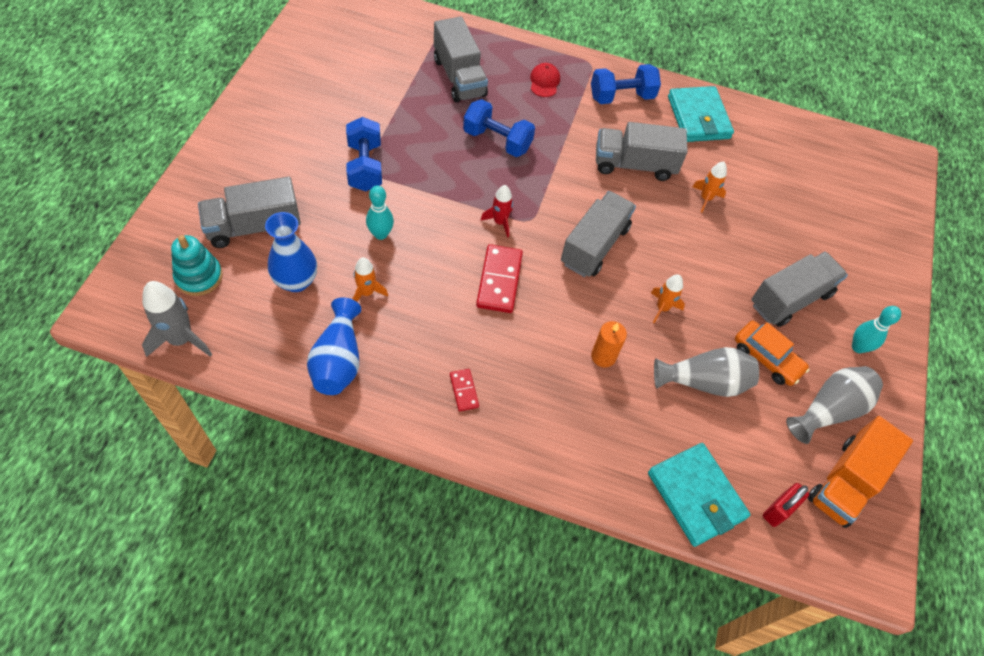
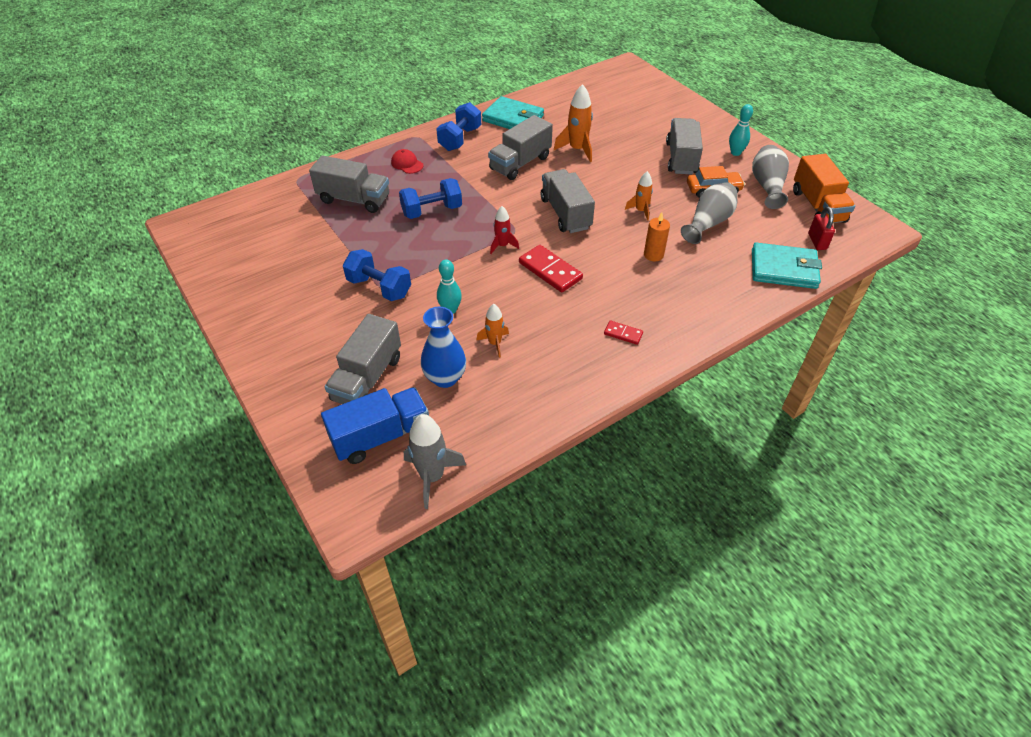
camera: 45 degrees left, 10 degrees down
turquoise stacking toy [171,235,223,296] -> blue truck [321,387,429,464]
blue vase [307,297,361,395] -> none
orange rocket [692,161,727,213] -> orange rocket [554,84,593,162], size x1.63

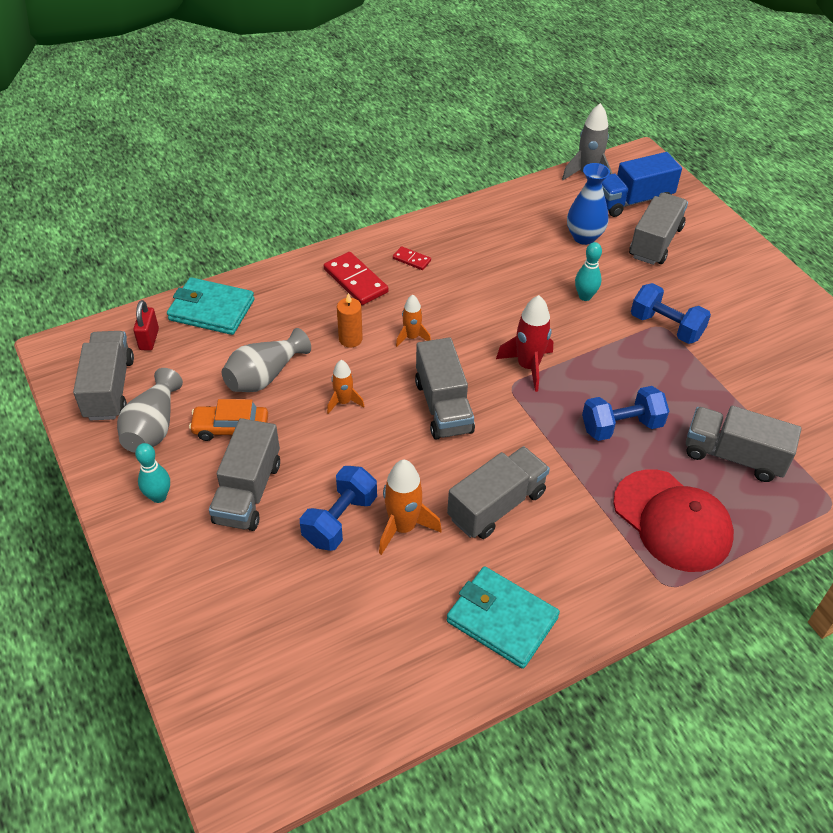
camera: 175 degrees left, 0 degrees up
red cap [391,149,424,174] -> red cap [613,469,734,572], size x2.27
blue dumbbell [436,102,481,151] -> blue dumbbell moved to [300,466,377,551]
orange rocket [476,304,509,357] -> orange rocket moved to [396,295,431,347]
red rocket [490,206,519,254] -> red rocket [496,295,553,392], size x1.63
red domino [519,245,583,293] -> red domino moved to [324,252,388,305]
orange truck [793,154,855,223] -> grey truck [73,331,134,421]

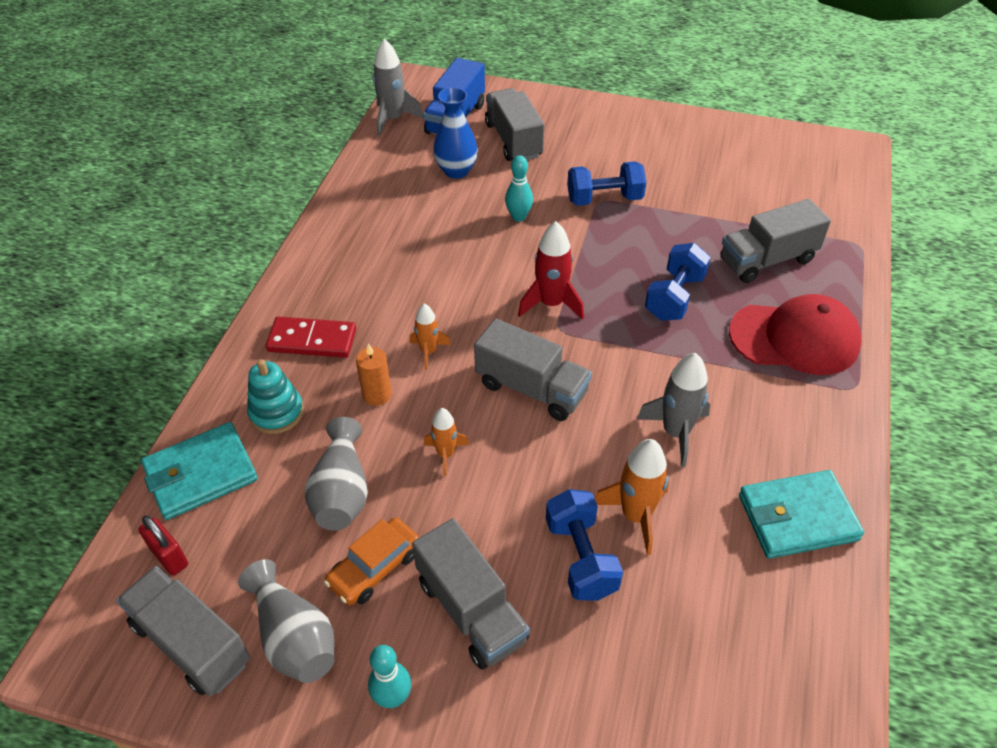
camera: 45 degrees left, 0 degrees up
red domino [393,246,431,270] -> none
grey truck [447,446,550,539] -> grey rocket [637,353,710,467]
none -> turquoise stacking toy [247,359,304,434]

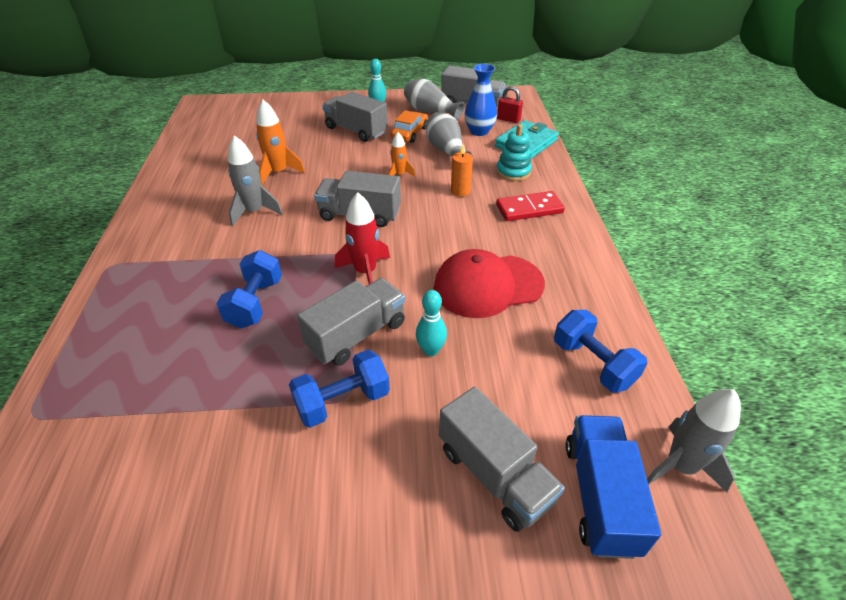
camera: 160 degrees right, 5 degrees down
orange rocket [409,304,451,370] -> none
blue vase [433,87,478,179] -> blue vase moved to [464,64,497,136]
blue dumbbell [546,489,623,601] -> blue dumbbell moved to [554,310,648,392]
grey truck [721,199,831,283] -> grey truck moved to [297,278,405,366]
red cap [729,294,862,375] -> red cap moved to [434,249,545,318]
turquoise wallet [739,470,864,559] -> none

